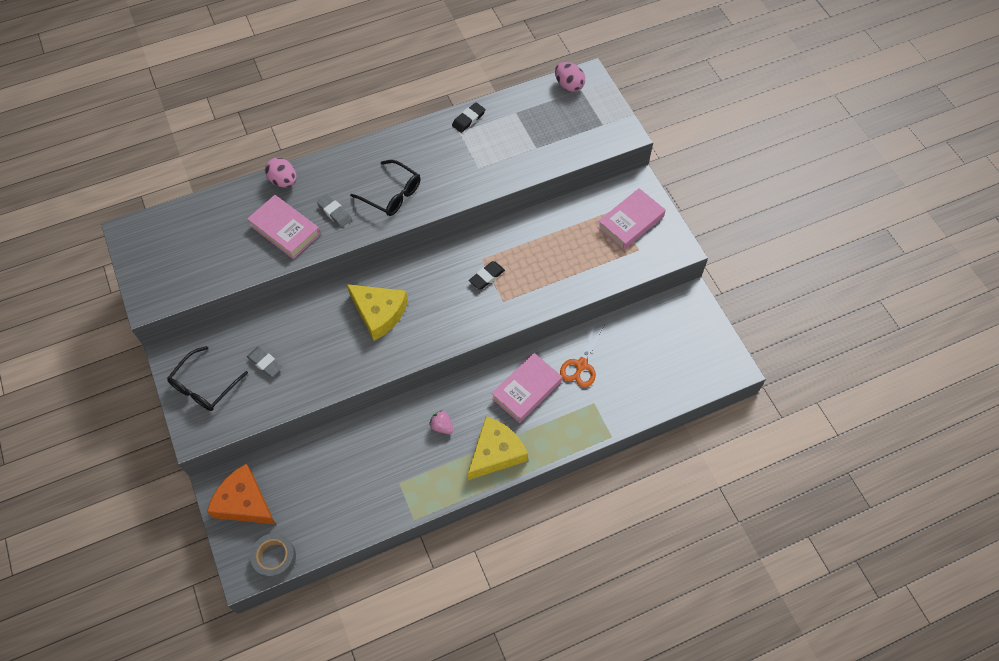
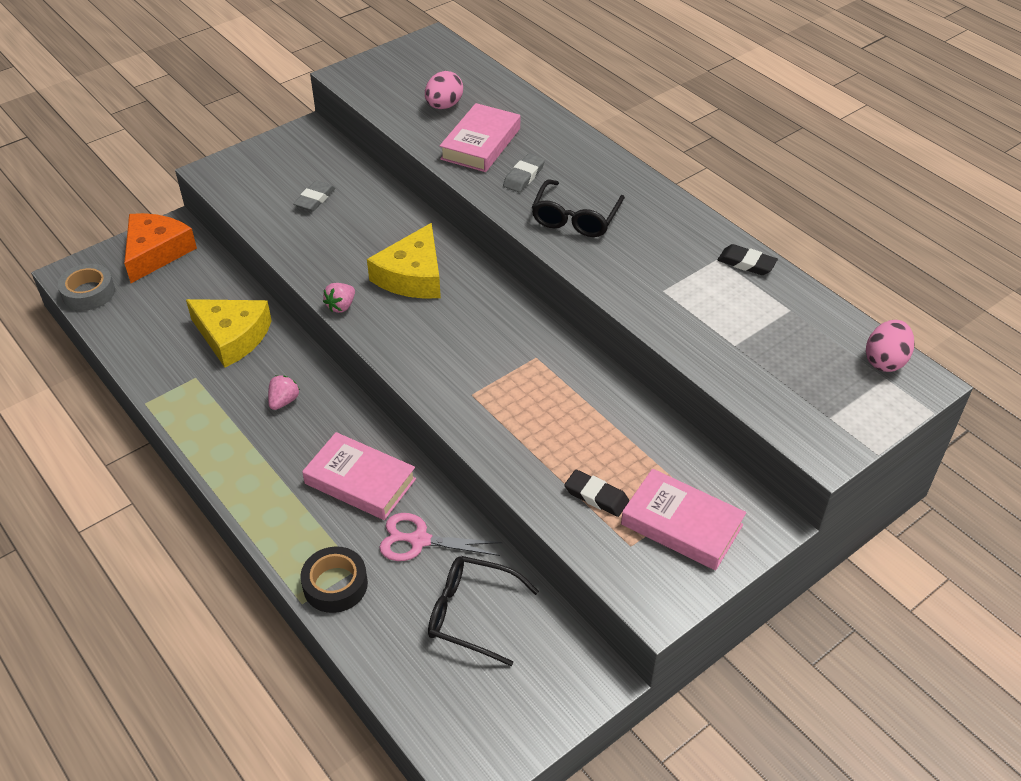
camera: 75 degrees right, 15 degrees down
black glasses [167,346,248,411] -> black glasses moved to [428,556,539,666]
pink egg [265,158,297,187] -> pink egg moved to [425,71,463,109]
yellow cheese [468,416,528,480] -> yellow cheese moved to [186,299,272,367]
black eraser [469,261,505,289] -> black eraser moved to [564,470,629,517]
orange scissors [560,323,604,387] -> pink scissors [379,513,503,561]
none -> black tape [300,547,368,613]
none -> pink strawberry [323,283,355,313]

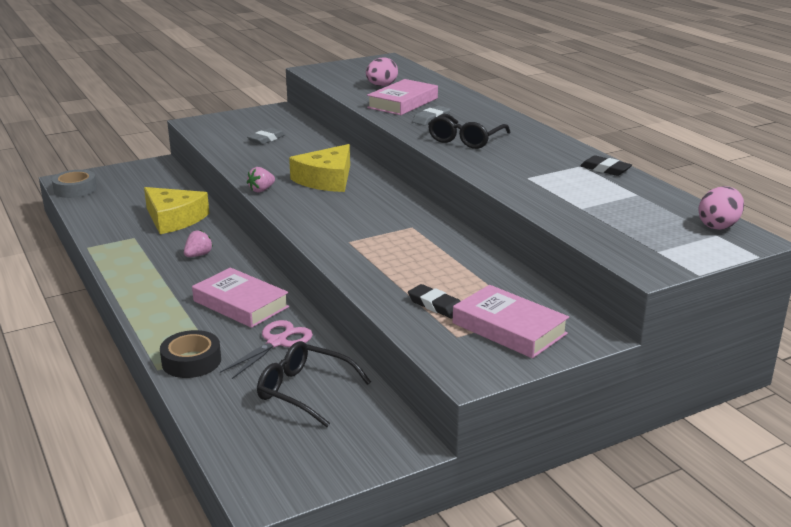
camera: 10 degrees right, 20 degrees down
orange cheese [124,213,197,283] -> none
pink scissors [379,513,503,561] -> pink scissors turned 105 degrees clockwise [220,320,313,379]

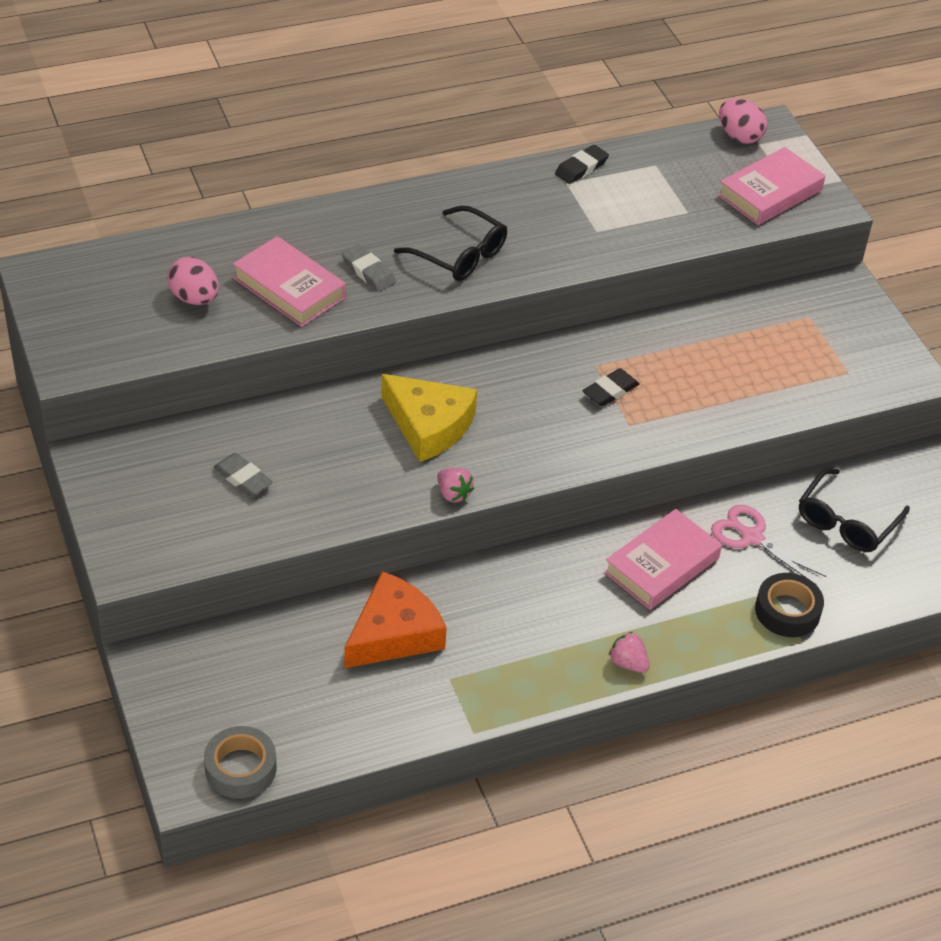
camera: 85 degrees left, 20 degrees up
yellow cheese [144,187,210,234] -> orange cheese [344,571,447,668]
pink strawberry [184,230,213,257] -> pink strawberry moved to [609,632,650,673]
black eraser [408,284,460,318] -> black eraser moved to [582,368,639,407]
pink book [453,285,569,358] -> pink book moved to [718,147,825,225]

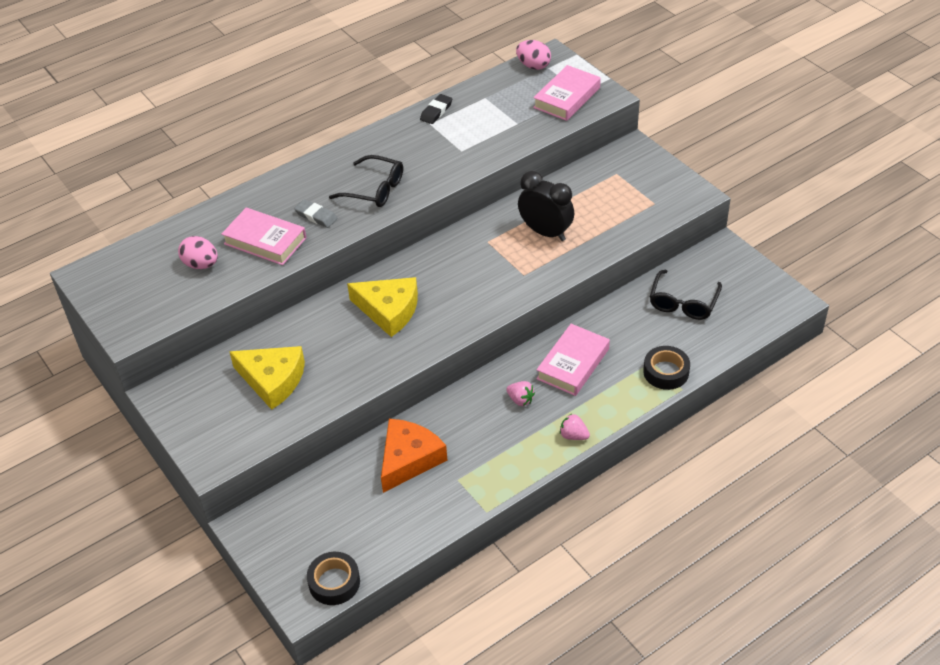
camera: 10 degrees left, 0 degrees up
grey tape [204,726,276,799] -> black tape [307,552,360,605]
grey eraser [213,453,273,497] -> yellow cheese [229,346,305,410]
pink strawberry [437,468,474,502] -> pink strawberry moved to [506,381,535,406]
black eraser [582,368,639,407] -> none
pink scissors [711,505,826,585] -> none
none -> black clock [518,171,574,241]

